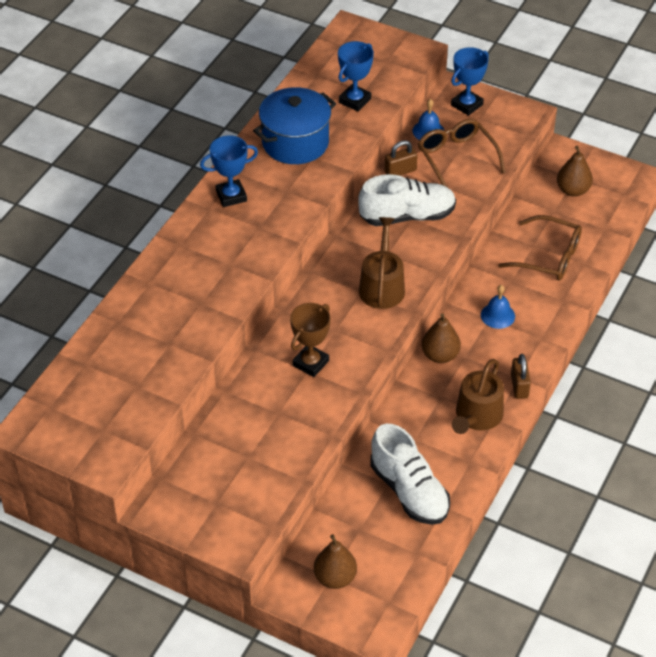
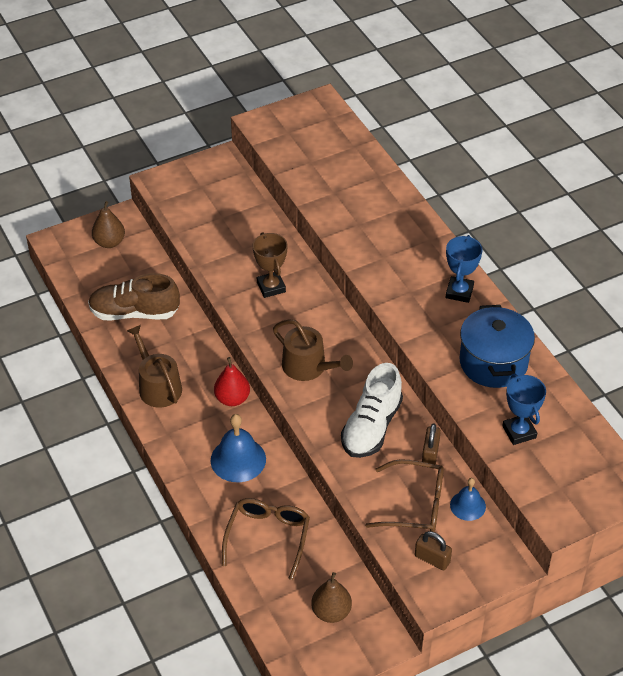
camera: 125 degrees right, 0 degrees up
white shoe [370,424,450,525] -> brown shoe [88,273,180,321]
brown pear [422,313,461,363] -> red pear [214,357,250,406]
blue trophy [451,47,489,116] -> none
blue bell [481,285,515,329] -> blue bell [211,414,266,482], size x1.64
brown glasses [498,215,582,281] -> brown glasses turned 135 degrees clockwise [222,498,310,580]
brown padlock [511,354,531,399] -> brown padlock moved to [415,531,452,570]

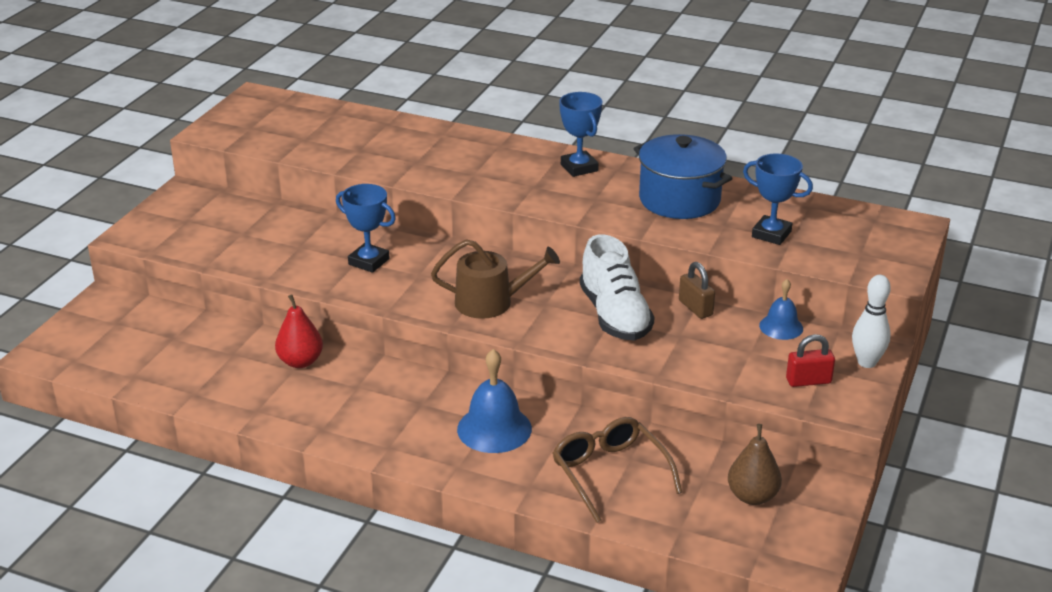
camera: 40 degrees left, 15 degrees down
brown shoe [88,273,180,321] -> none
brown pear [92,201,125,248] -> none
brown watering can [127,325,182,408] -> none
red pear [214,357,250,406] -> red pear moved to [275,295,323,368]
brown trophy [253,232,287,298] -> blue trophy [336,184,396,273]
brown glasses [365,459,444,532] -> none
brown padlock [415,531,452,570] -> red padlock [786,334,835,387]
none -> white bowling pin [852,275,891,368]

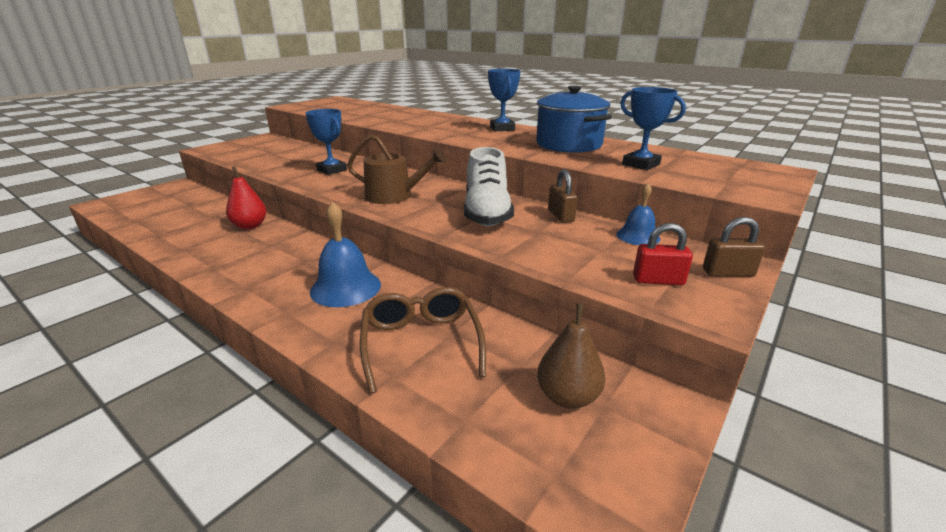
camera: 15 degrees right, 5 degrees down
white bowling pin [852,275,891,368] -> brown padlock [703,217,765,277]

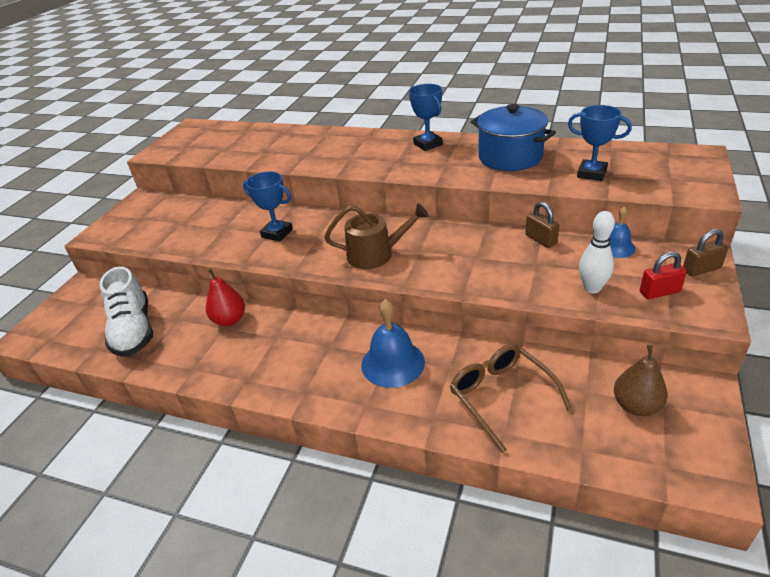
camera: 15 degrees left, 10 degrees up
white shoe [464,147,514,226] -> white shoe moved to [99,266,153,356]
none -> white bowling pin [579,211,615,294]

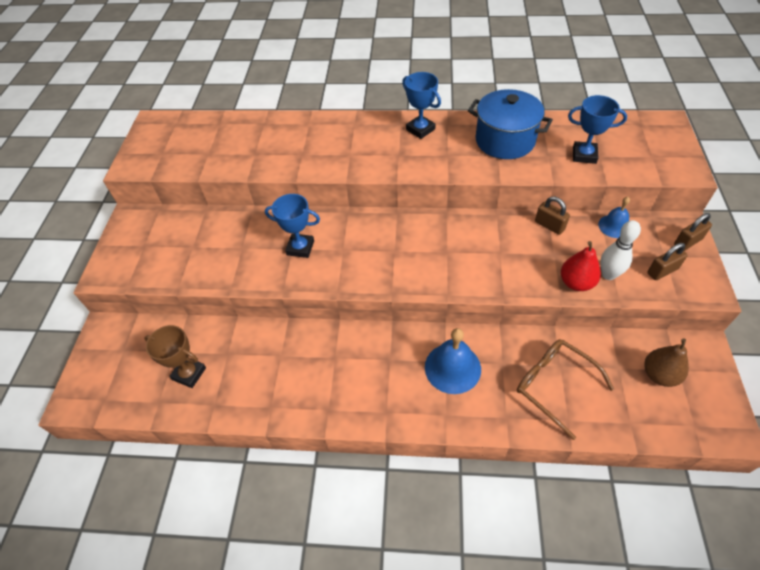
camera: 15 degrees left, 15 degrees up
white shoe [99,266,153,356] -> brown trophy [144,325,206,388]
red pear [206,268,245,326] -> red pear moved to [561,241,601,291]
brown watering can [324,204,429,269] -> none
red padlock [640,252,687,299] -> brown padlock [647,243,688,280]

